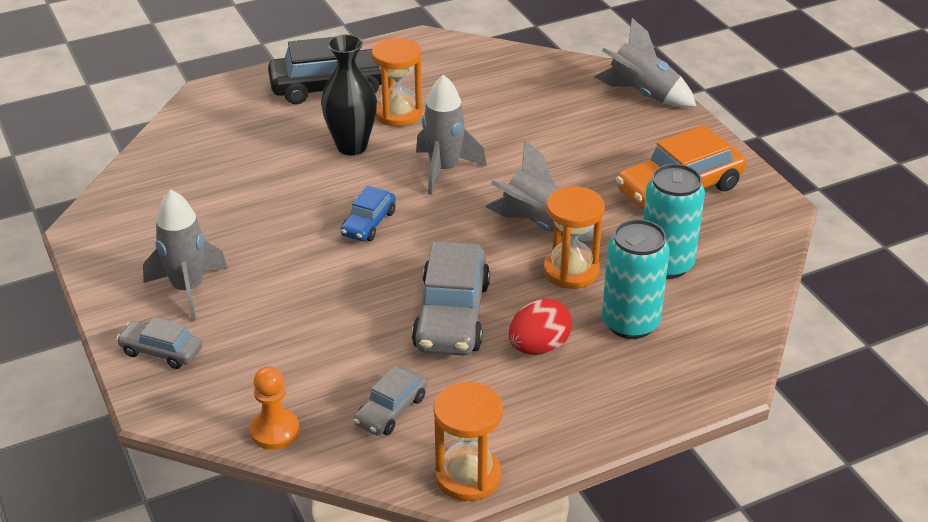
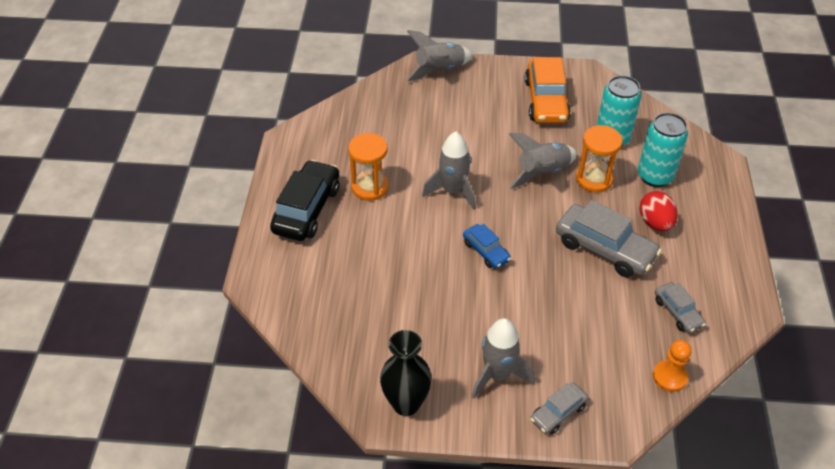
camera: 60 degrees left, 10 degrees up
black vase [321,34,377,155] -> black vase moved to [380,330,432,416]
orange hourglass [433,382,503,501] -> none

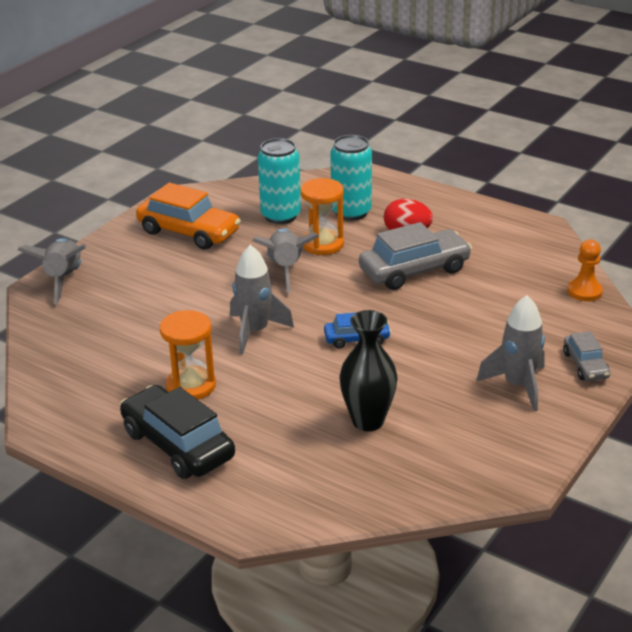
camera: 60 degrees left, 15 degrees down
black vase [380,330,432,416] -> black vase moved to [340,310,398,431]
grey car [655,282,706,333] -> none

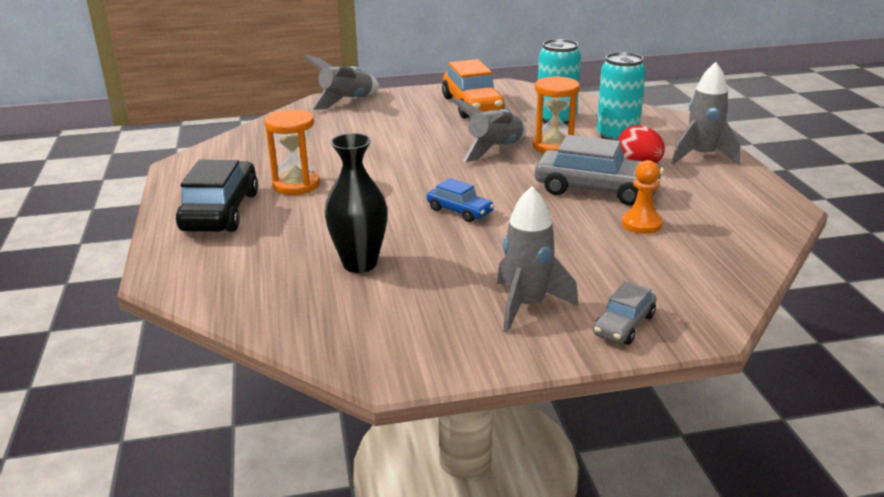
camera: 45 degrees right, 5 degrees down
grey rocket [230,245,294,355] -> grey rocket moved to [672,62,740,165]
orange pawn [567,239,603,301] -> orange pawn moved to [622,160,663,234]

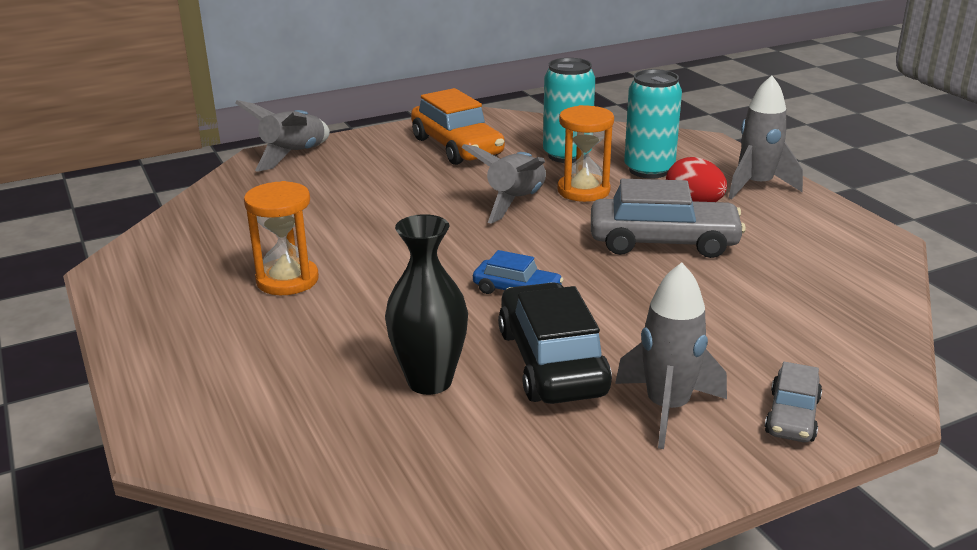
camera: 15 degrees left, 0 degrees up
black car [176,160,258,232] -> black car moved to [498,282,612,404]
orange pawn [622,160,663,234] -> none

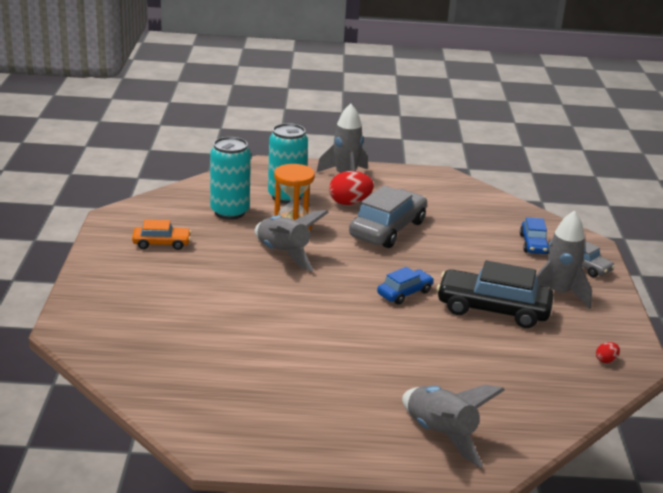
camera: 65 degrees left, 0 degrees up
grey rocket [235,100,330,172] -> grey rocket moved to [402,385,505,467]
orange hourglass [244,181,319,295] -> none
black vase [385,214,468,395] -> none
orange car [411,88,505,165] -> orange car [132,220,191,250], size x0.54
none -> blue car [520,217,549,254]
none -> red egg [596,342,620,363]

